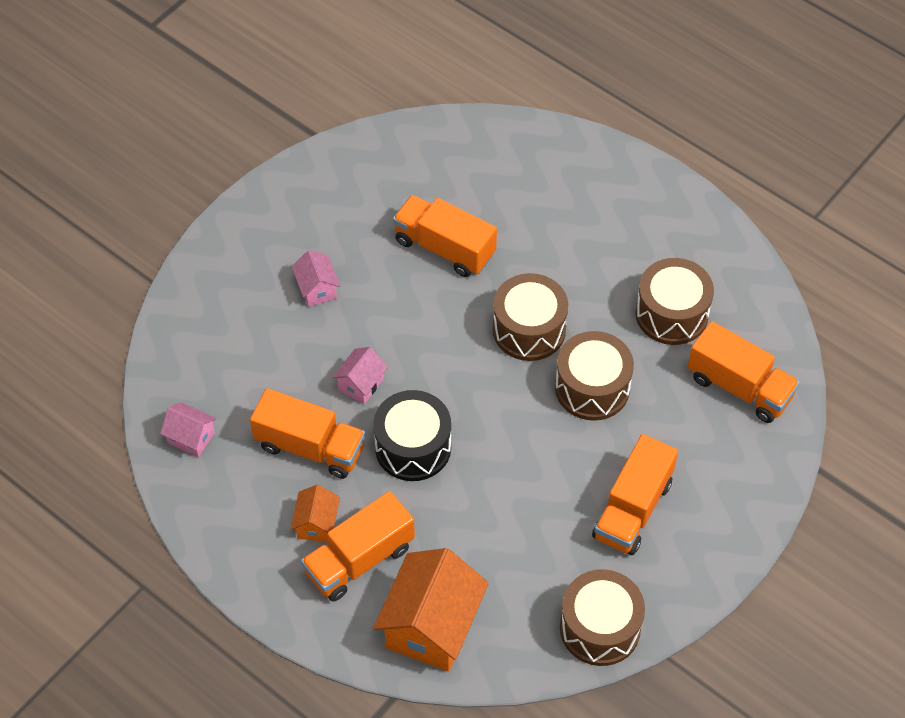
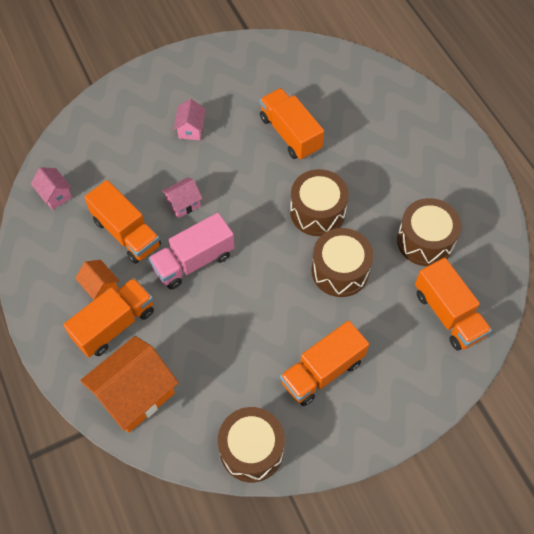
camera: 25 degrees right, 5 degrees up
orange house [291,485,340,543] -> orange house turned 75 degrees counterclockwise [75,260,119,300]
orange truck [301,491,415,602] -> orange truck turned 150 degrees clockwise [63,278,154,358]
black drum [373,390,451,481] -> pink truck [149,213,235,290]

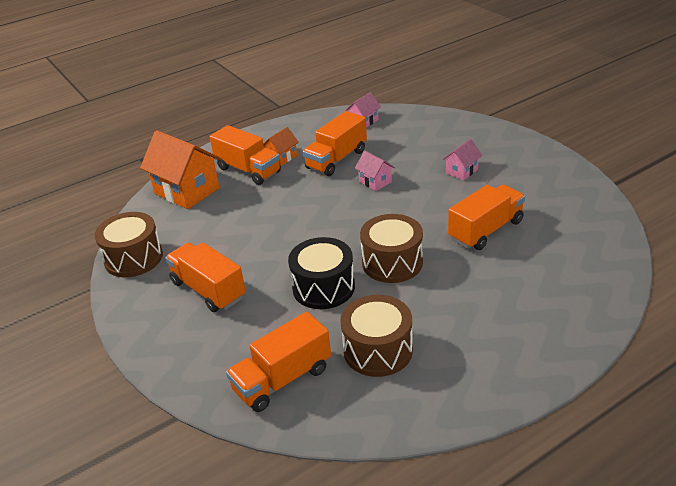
camera: 85 degrees right, 25 degrees down
pink truck [149,213,235,290] -> none
pink house [174,99,206,140] -> pink house turned 45 degrees counterclockwise [443,139,482,180]
brown drum [311,228,373,297] -> black drum [288,237,355,309]

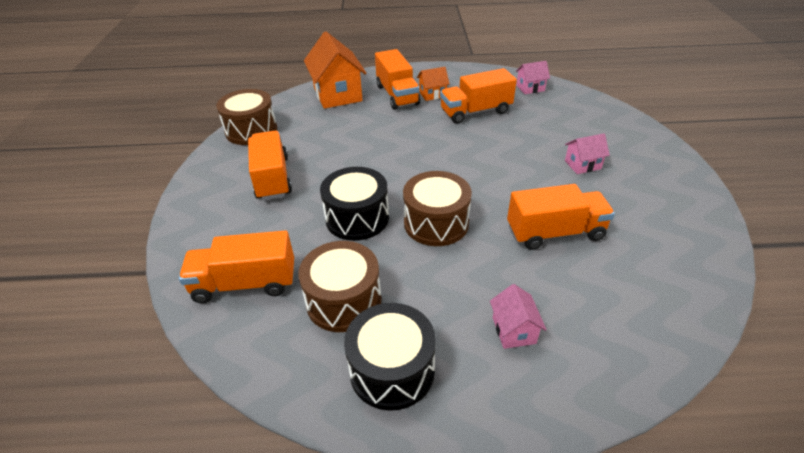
camera: 30 degrees right, 5 degrees up
pink house [355,151,395,191] -> pink house moved to [490,284,547,349]
none -> black drum [344,303,436,411]

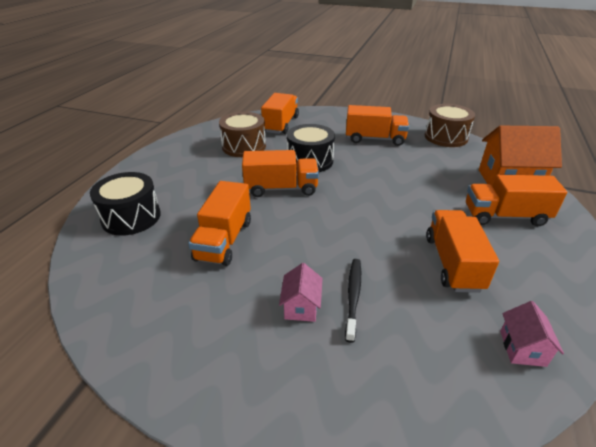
camera: 110 degrees right, 5 degrees down
black drum [344,303,436,411] -> black drum moved to [90,172,161,236]
brown drum [403,171,472,246] -> orange truck [242,150,319,197]
orange house [417,67,450,101] -> none
pink house [490,284,547,349] -> none
none -> black toothbrush [345,259,361,343]

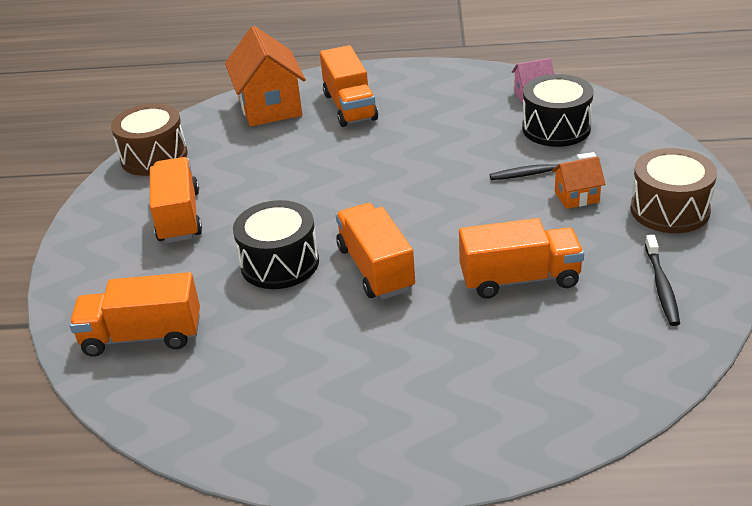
camera: 105 degrees left, 0 degrees up
black drum [90,172,161,236] -> black drum moved to [522,74,594,147]
brown drum [219,112,266,157] -> brown drum moved to [631,148,717,233]
pink house [279,263,323,322] -> orange house [552,156,605,209]
orange truck [426,210,499,293] -> none
none -> black toothbrush [645,235,680,326]

